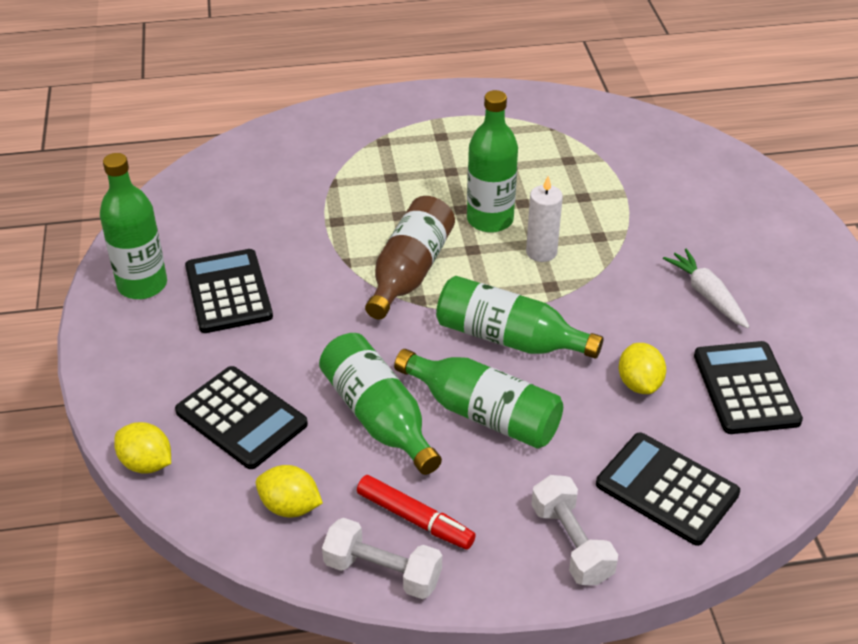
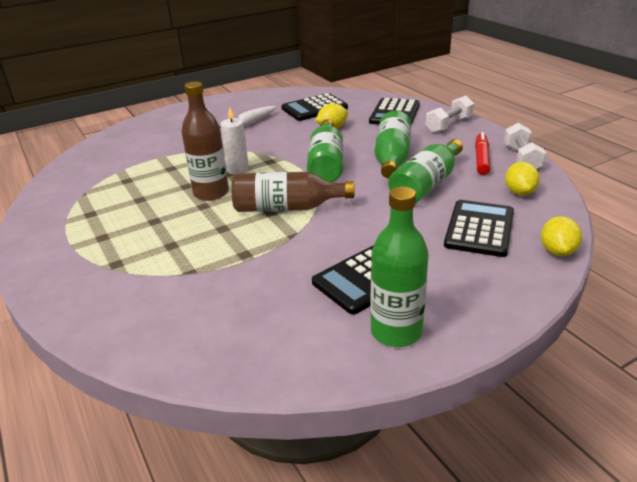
camera: 110 degrees left, 10 degrees down
green bottle [467,90,518,233] -> brown bottle [181,81,229,201]

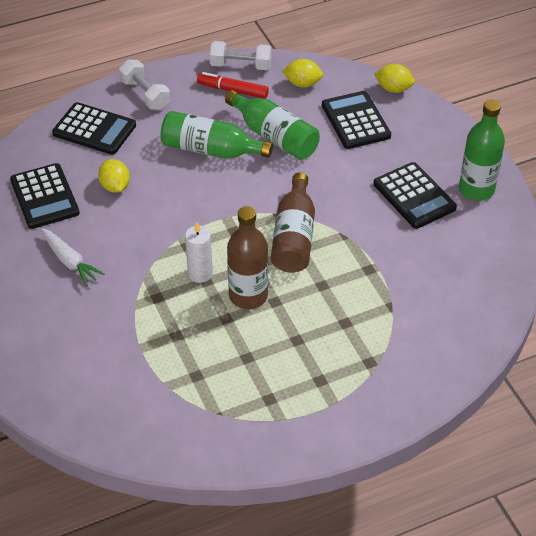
camera: 85 degrees left, 15 degrees up
green bottle [307,119,343,182] -> none
black calculator [444,200,514,257] -> black calculator turned 45 degrees clockwise [322,91,391,149]

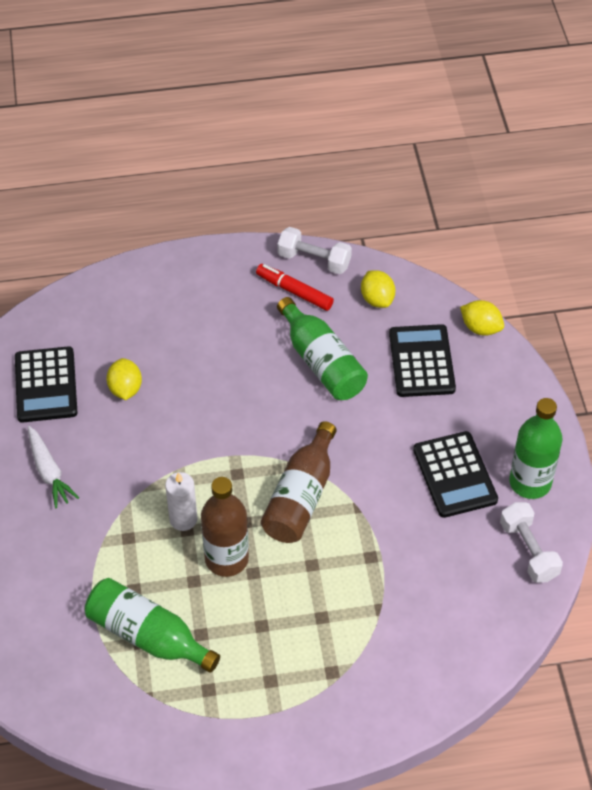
camera: 15 degrees right, 5 degrees up
black calculator [52,102,136,155] -> none
white dumbbell [119,60,170,110] -> white dumbbell moved to [500,502,563,583]
green bottle [161,111,273,159] -> green bottle moved to [85,578,220,673]
yellow lemon [282,59,323,87] -> yellow lemon turned 45 degrees clockwise [361,270,395,308]

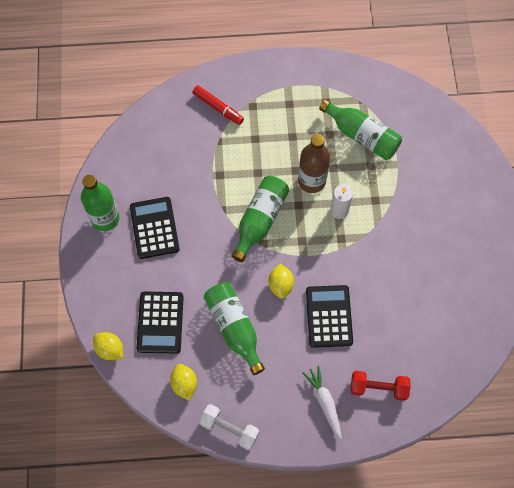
camera: 175 degrees left, 15 degrees up
black calculator [15,346,78,423] -> black calculator moved to [306,285,353,348]
white carrot [28,426,79,508] -> white carrot moved to [302,366,342,440]
yellow lemon [106,358,142,400] -> yellow lemon moved to [268,264,294,299]
red marker [256,264,334,311] -> red marker moved to [192,85,244,125]
brown bottle [261,421,336,543] -> green bottle [232,176,289,262]
white dumbbell [500,502,563,583] -> none
none -> red dumbbell [351,371,410,401]

